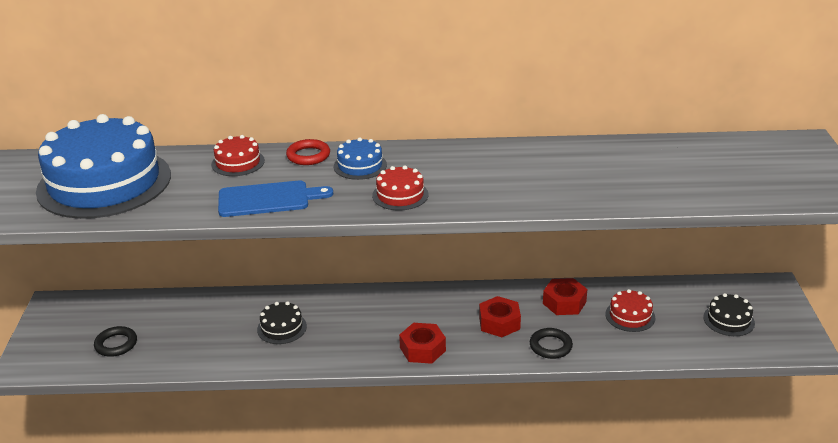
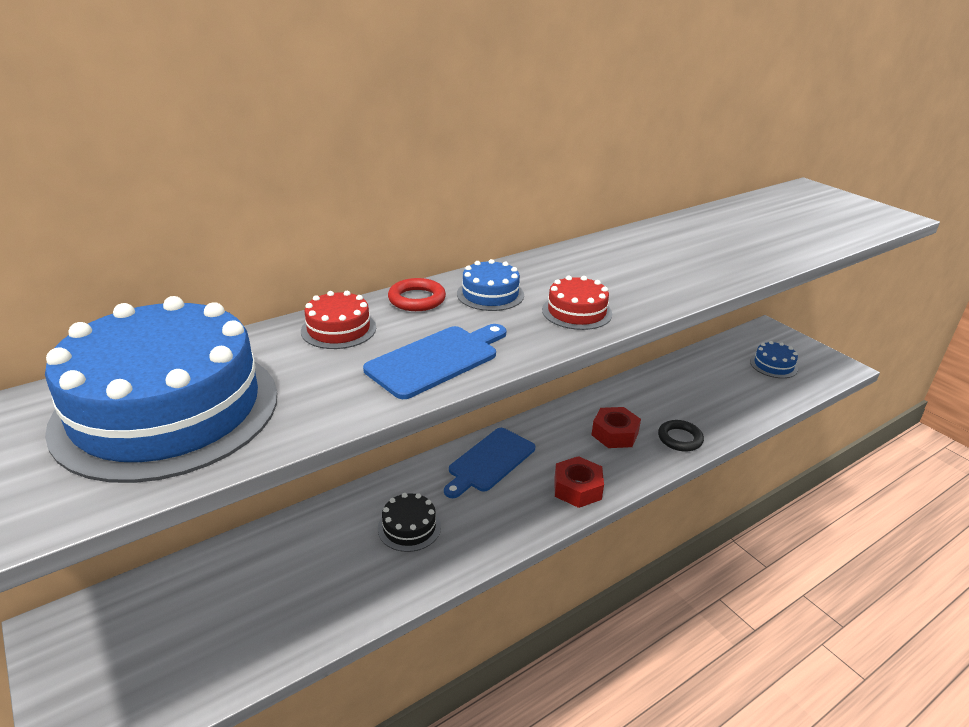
camera: 35 degrees left, 0 degrees up
black ring [94,326,137,357] -> none
red nut [543,278,587,315] -> none
red cake [605,289,655,332] -> none
black cake [703,293,755,336] -> blue cake [750,341,798,378]
none -> blue cutting board [444,428,535,498]

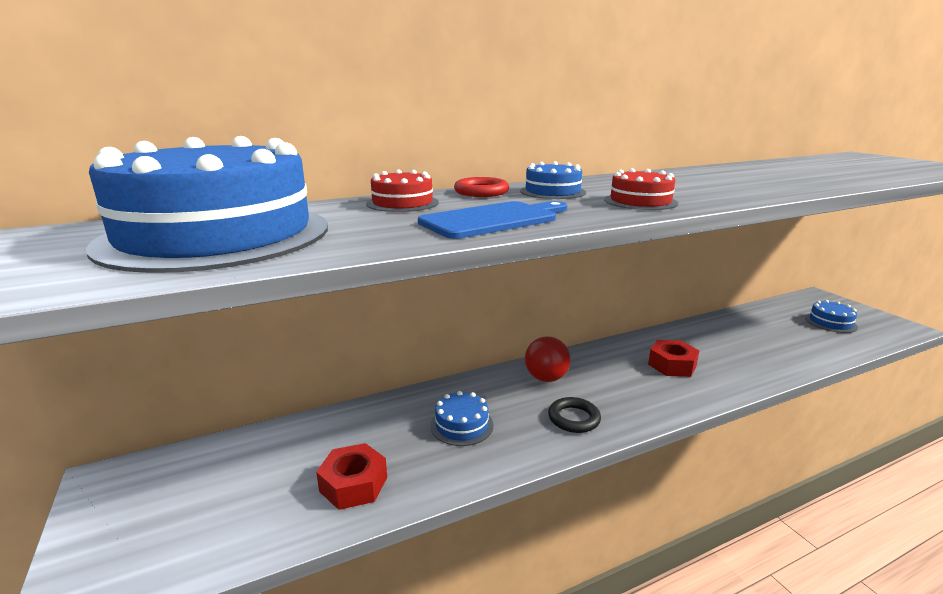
camera: 10 degrees right, 10 degrees down
black cake [378,493,441,552] -> blue cake [430,391,493,446]
blue cutting board [444,428,535,498] -> red ball [525,336,571,382]
red nut [554,456,604,508] -> red nut moved to [316,443,387,510]
black ring [658,420,704,451] -> black ring moved to [548,397,601,433]

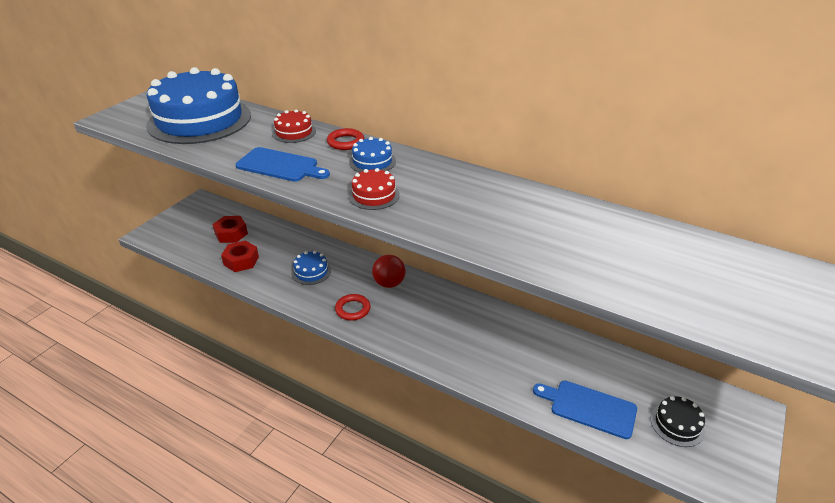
camera: 55 degrees right, 15 degrees up
black ring [548,397,601,433] -> red ring [335,294,370,321]
red nut [648,340,699,377] -> red nut moved to [212,216,248,243]
blue cake [805,300,858,333] -> black cake [651,396,705,447]
none -> blue cutting board [533,381,637,439]

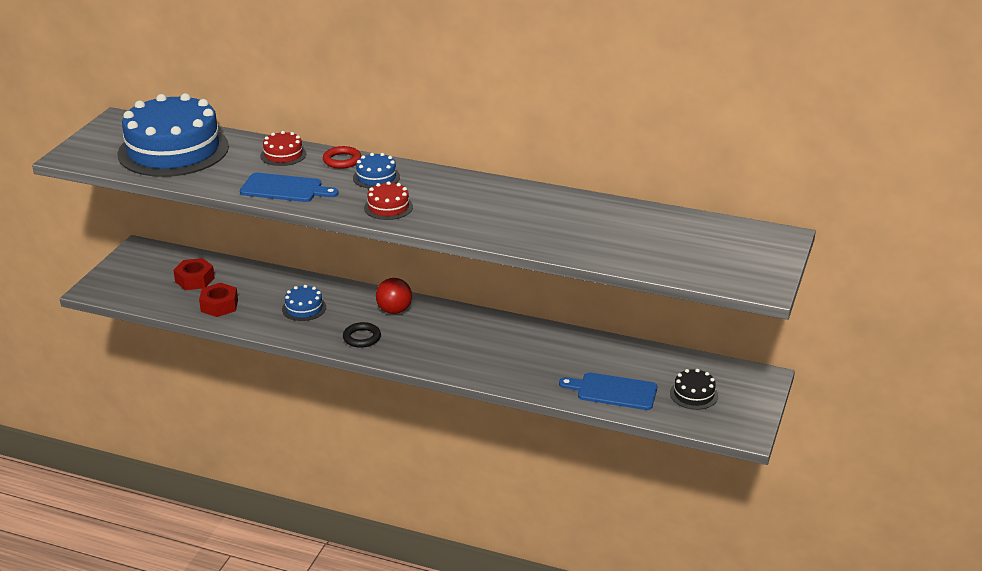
camera: 10 degrees left, 5 degrees down
red ring [335,294,370,321] -> black ring [343,322,381,348]

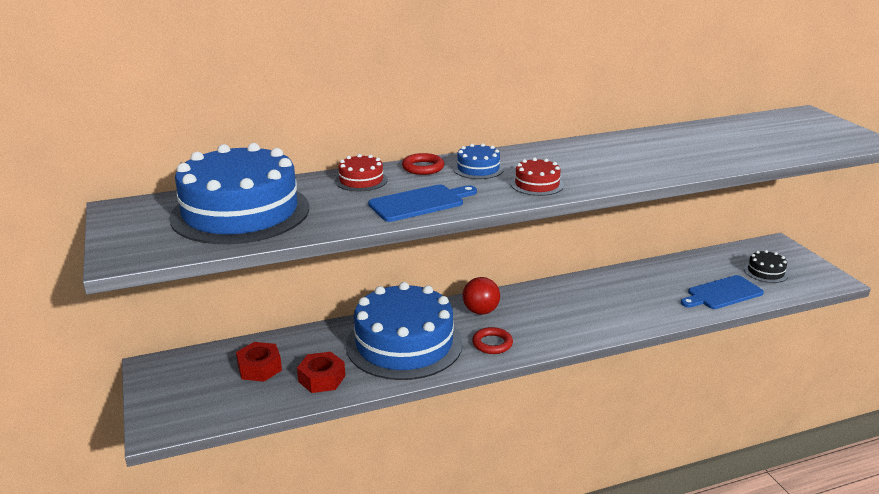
camera: 40 degrees left, 5 degrees down
blue cake [282,285,326,321] -> blue cake [346,282,463,380], size x2.40
black ring [343,322,381,348] -> red ring [472,327,513,354]

